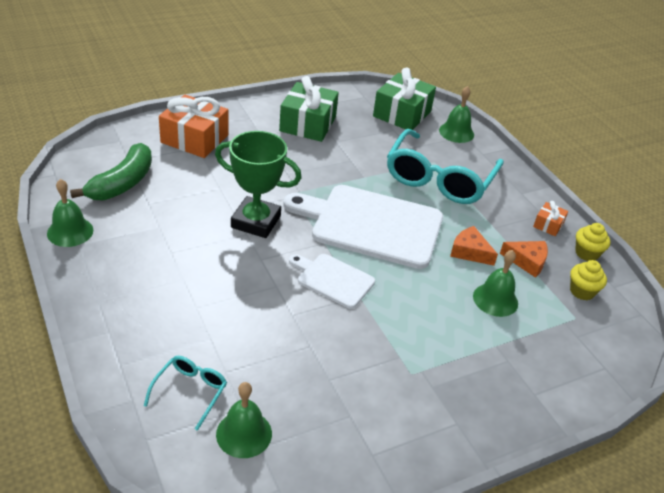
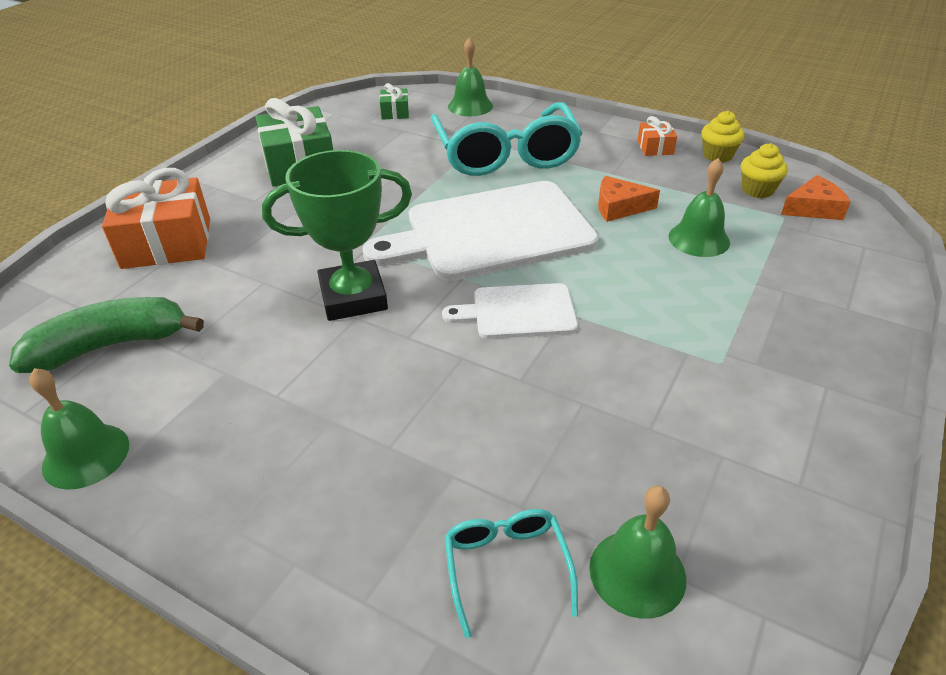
camera: 30 degrees left, 0 degrees up
green banana [70,143,152,200] -> green banana turned 105 degrees counterclockwise [9,297,204,373]
green gift [373,68,436,130] -> green gift [380,83,409,120], size x0.48
orange cheese [500,241,548,278] -> orange cheese moved to [781,175,850,220]

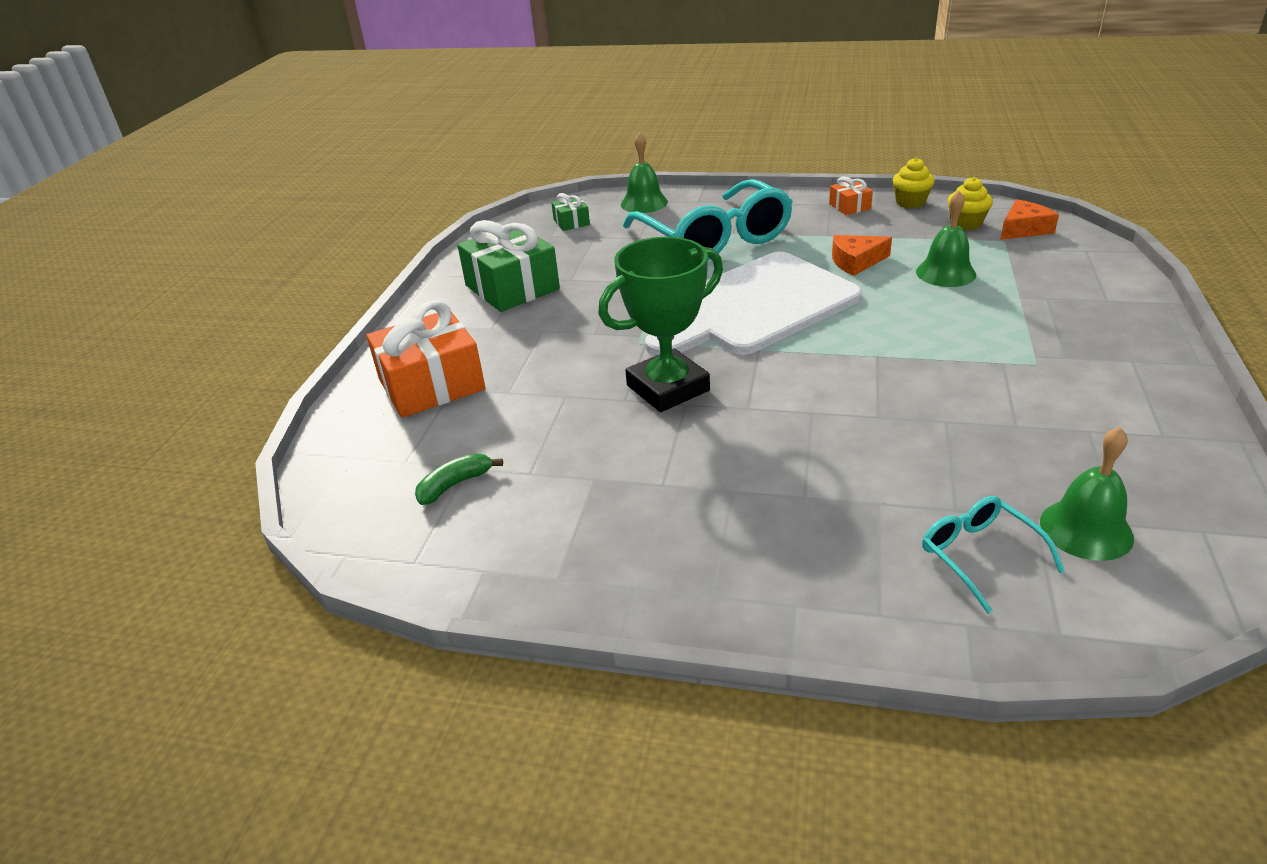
camera: 15 degrees left, 5 degrees down
green banana [9,297,204,373] -> green banana [415,453,503,505], size x0.51
green bell [29,368,129,490] -> none
white cutting board [442,283,578,339] -> none

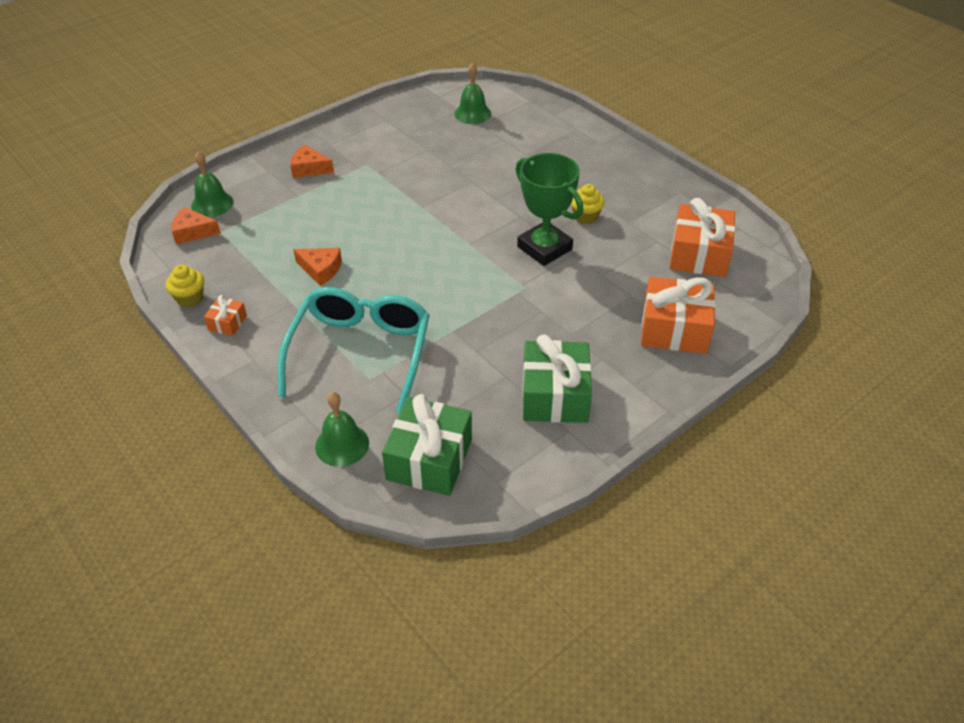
camera: 145 degrees left, 10 degrees up
green banana [415,453,503,505] -> orange gift [670,198,735,277]
green gift [551,193,590,231] -> green gift [382,394,472,496], size x2.10
green trophy [598,237,723,412] -> green trophy turned 45 degrees clockwise [516,153,583,266]
white cutting board [645,252,862,356] -> none
green bell [916,191,976,287] -> green bell moved to [191,151,234,217]
turquoise glasses [922,496,1065,613] -> none
yellow cupcake [948,177,993,230] -> yellow cupcake moved to [571,184,605,224]
none -> orange cheese [290,145,334,178]

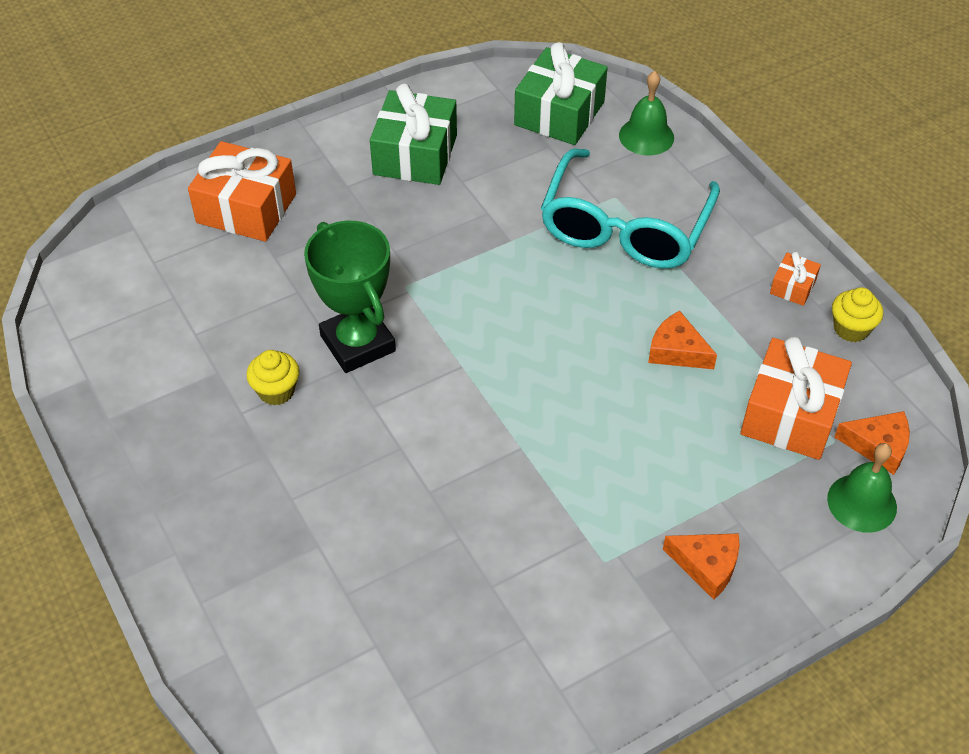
camera: 170 degrees left, 5 degrees up
green bell [454,63,491,124] -> none
orange gift [670,198,735,277] -> orange gift moved to [740,336,852,460]

